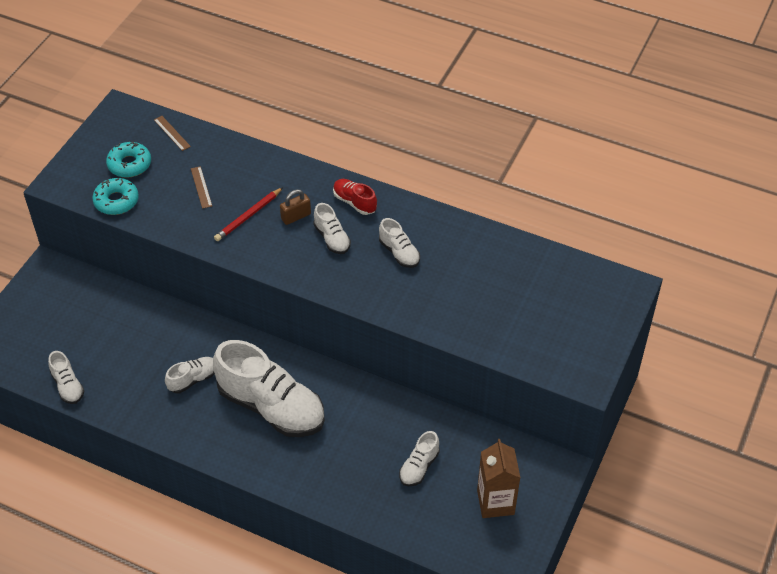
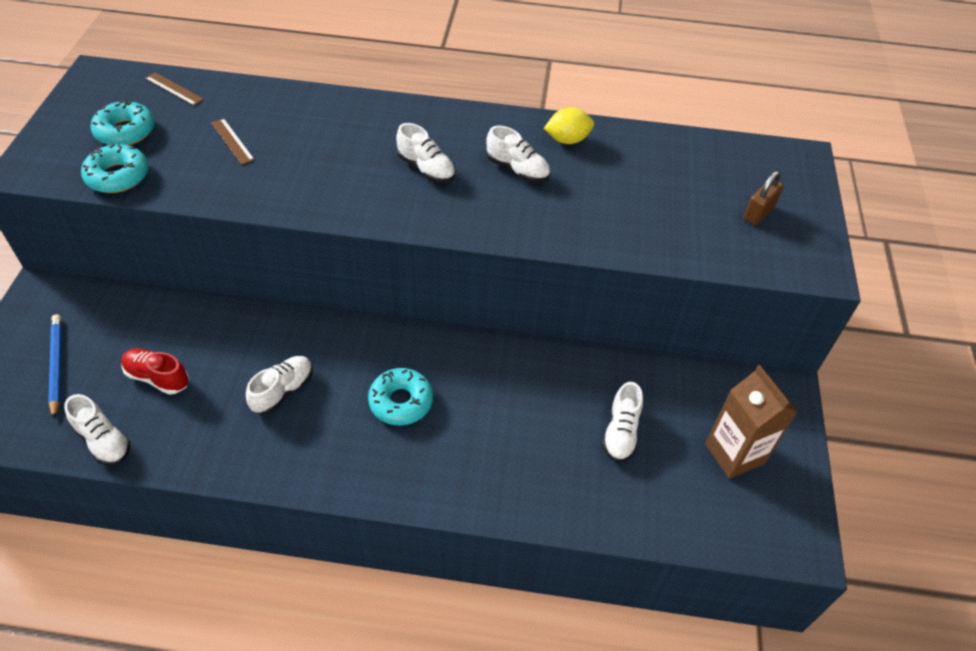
camera: 20 degrees left, 0 degrees up
white shoe [213,340,325,437] -> turquoise donut [368,368,433,425]
red pencil [214,187,283,241] -> none
brown padlock [280,189,311,225] -> brown padlock moved to [743,171,784,226]
red shoe [333,179,377,215] -> red shoe moved to [121,348,189,395]
none -> blue pencil [48,314,62,419]
none -> yellow lemon [544,107,594,144]

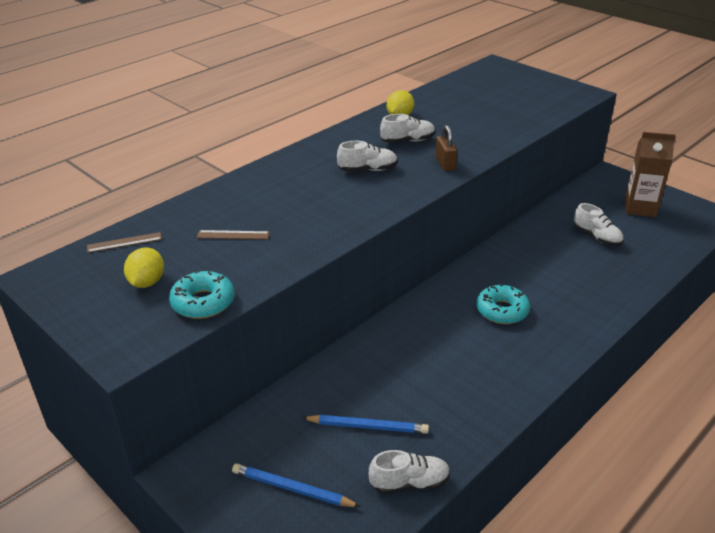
camera: 50 degrees left, 15 degrees down
turquoise donut [90,100,155,145] -> yellow lemon [124,248,164,288]
red shoe [121,348,189,395] -> blue pencil [302,415,429,434]
white shoe [246,356,313,414] -> none
brown padlock [743,171,784,226] -> brown padlock moved to [435,125,457,171]

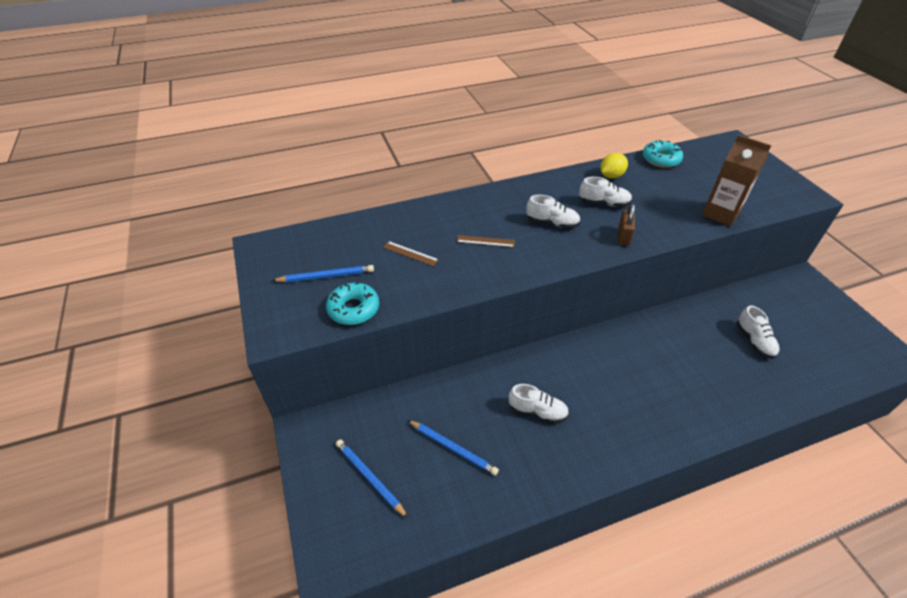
camera: 25 degrees right, 10 degrees up
brown ruler [87,232,162,253] -> brown ruler moved to [457,235,515,247]
yellow lemon [124,248,164,288] -> blue pencil [271,265,374,282]
white shoe [369,450,450,494] -> white shoe moved to [509,384,569,423]
turquoise donut [476,284,530,324] -> turquoise donut moved to [642,140,683,168]
brown carton [625,132,676,217] -> brown carton moved to [702,135,771,226]

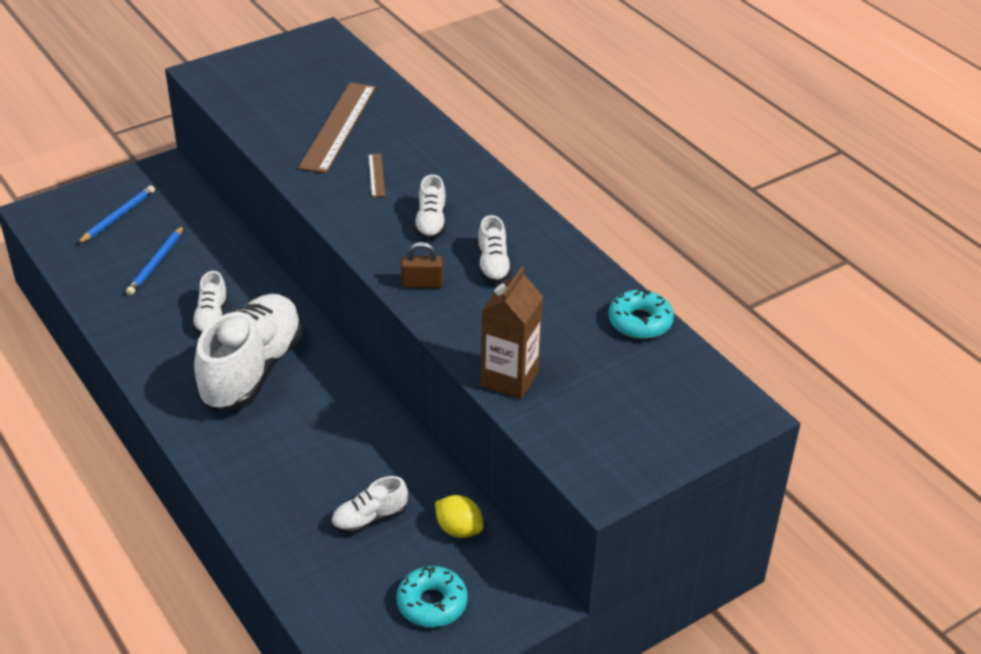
camera: 75 degrees right, 5 degrees down
blue pencil [271,265,374,282] -> none
turquoise donut [326,282,379,325] -> turquoise donut moved to [397,566,468,627]
brown ruler [383,241,439,266] -> brown ruler [298,82,376,174], size x2.28
yellow lemon [600,153,628,179] -> yellow lemon moved to [435,495,483,538]
none -> white shoe [194,294,303,411]

